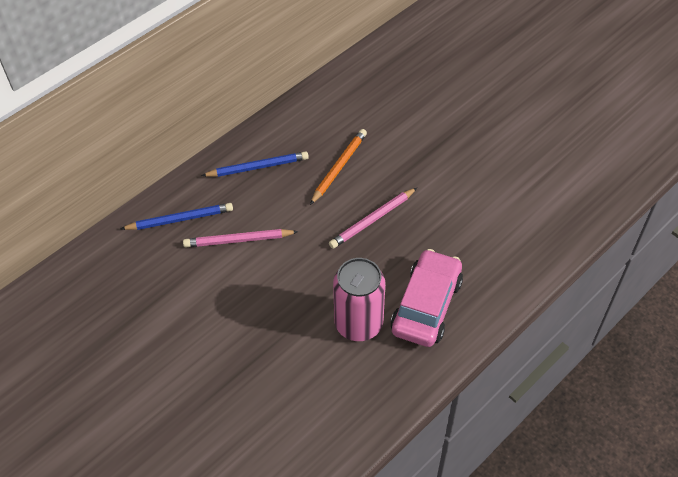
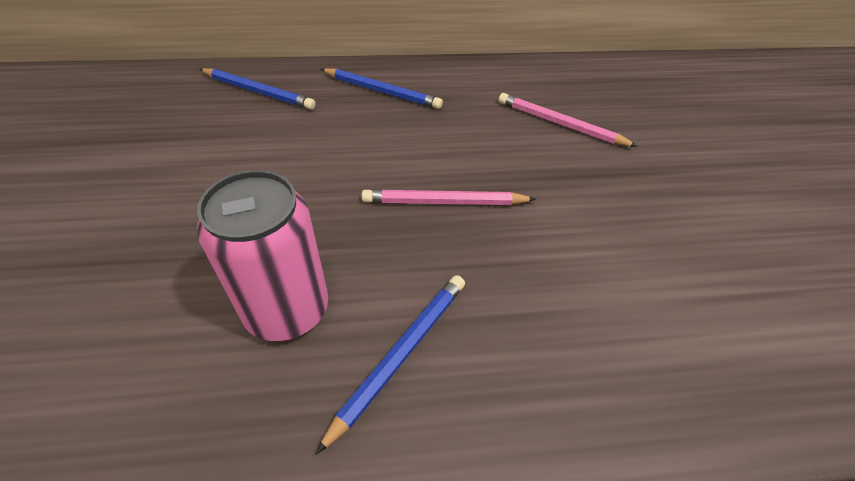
camera: 35 degrees right, 5 degrees down
pink pencil [183,229,298,248] -> pink pencil moved to [499,93,638,147]
orange pencil [310,129,367,205] -> none
pink car [391,249,463,347] -> blue pencil [316,275,465,455]

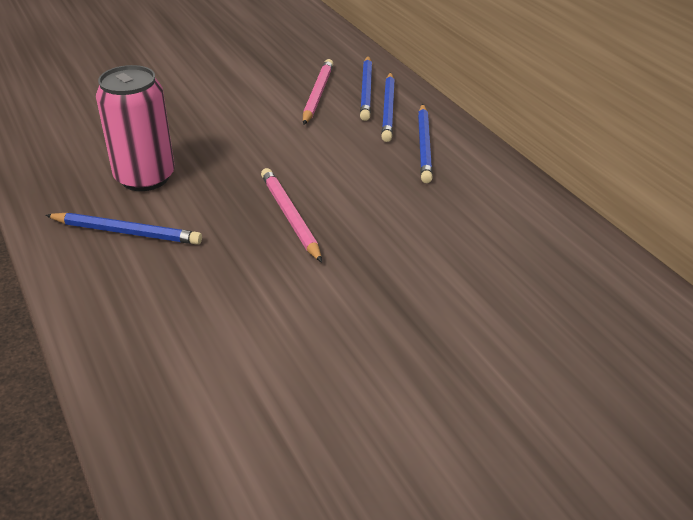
camera: 70 degrees right, 10 degrees down
pink pencil [499,93,638,147] -> pink pencil moved to [303,59,333,125]
none -> blue pencil [381,72,395,142]

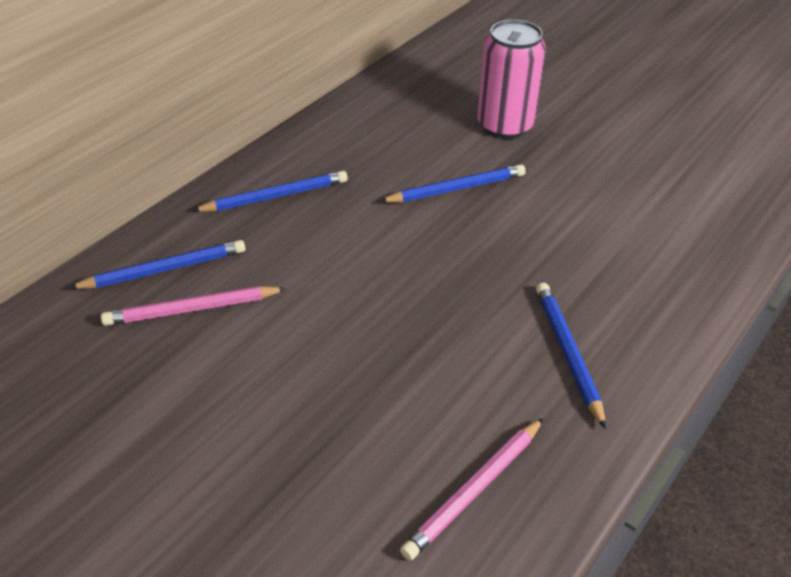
camera: 115 degrees left, 5 degrees up
pink can [96,65,175,191] -> pink can moved to [477,19,546,139]
pink pencil [261,168,322,263] -> pink pencil moved to [400,418,544,561]
blue pencil [381,72,395,142] -> blue pencil moved to [379,164,526,202]

